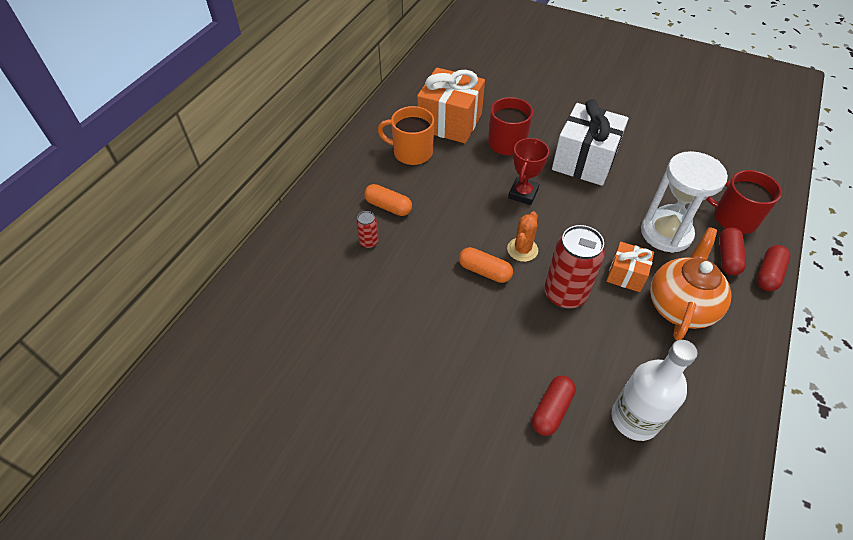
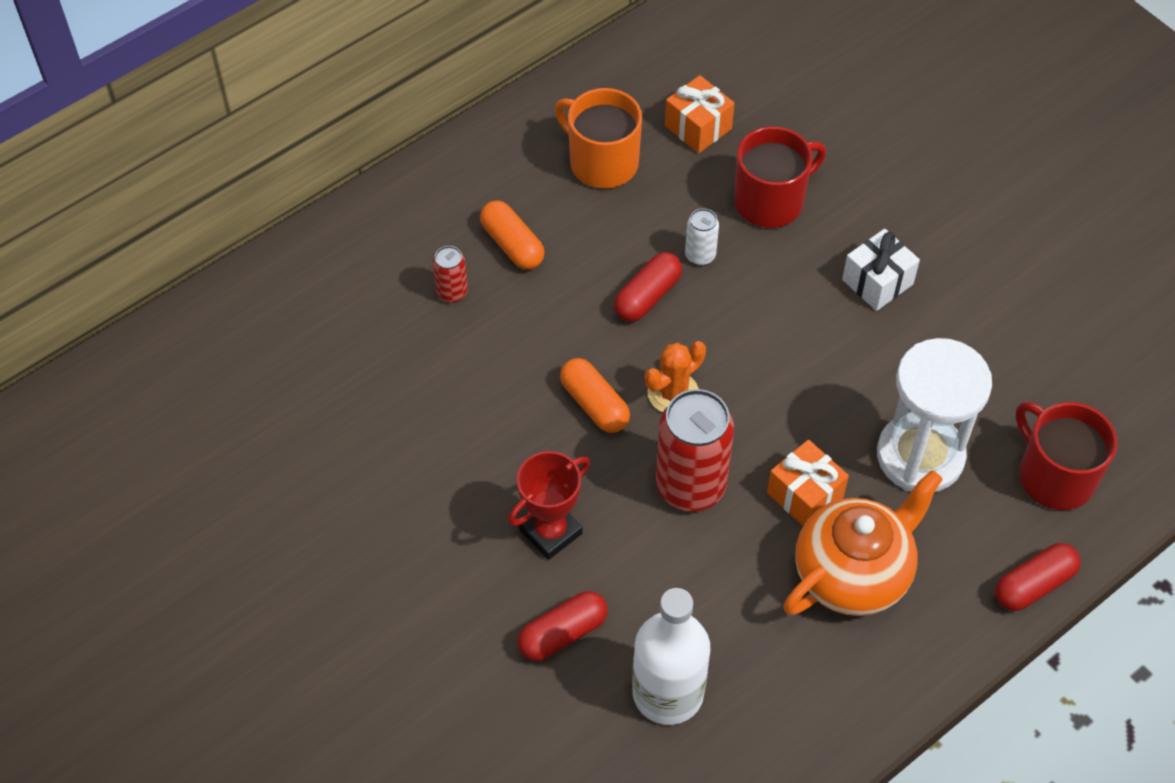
camera: 25 degrees right, 5 degrees up
orange gift [417,68,485,143] -> orange gift [665,75,735,153], size x0.53
red trophy [508,138,549,205] -> red trophy moved to [508,451,590,560]
white gift [552,99,629,186] -> white gift [842,229,920,311], size x0.53
red capsule [719,227,746,275] -> red capsule moved to [614,252,682,322]
none -> white can [685,208,719,266]

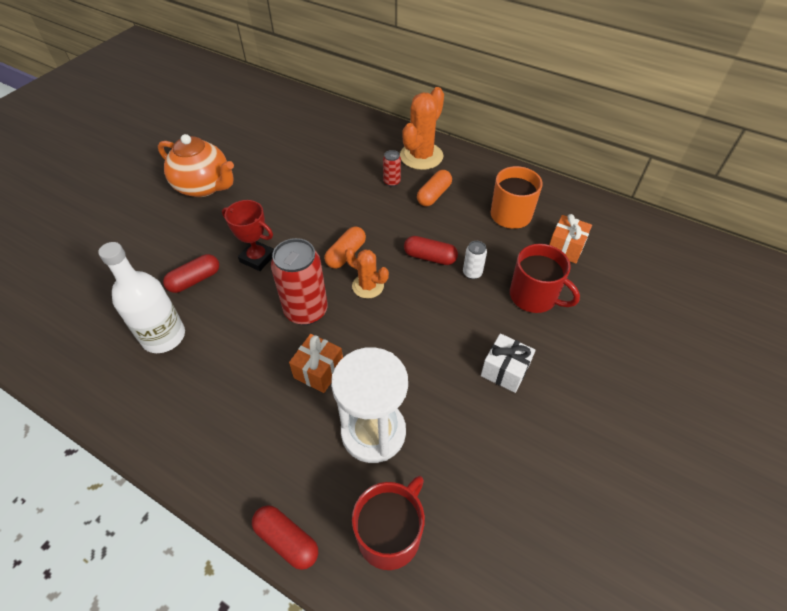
camera: 70 degrees right, 5 degrees down
red capsule [517,591,608,661] -> red capsule turned 75 degrees counterclockwise [163,254,219,293]
orange teapot [783,470,943,616] -> orange teapot moved to [158,134,234,197]
none -> orange cactus [400,87,444,170]

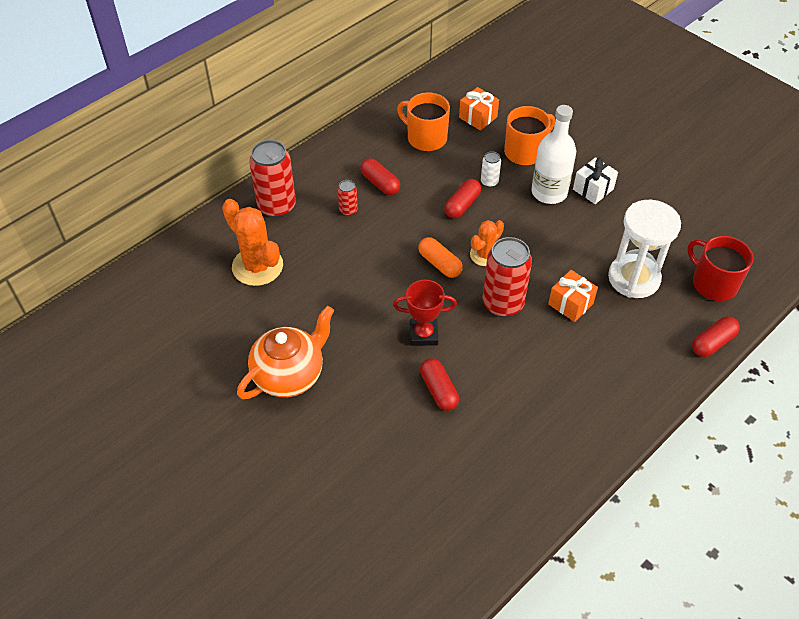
camera: 75 degrees left, 0 degrees up
white bottle [98,242,185,353] -> white bottle moved to [532,105,576,204]
red trophy [222,200,274,271] -> red trophy turned 45 degrees clockwise [393,280,457,346]
orange cactus [400,87,444,170] -> orange cactus moved to [222,199,283,286]
orange capsule [417,170,452,206] -> red capsule [360,158,400,195]
red mug [510,244,580,313] -> orange mug [504,106,555,165]
none -> red can [249,140,296,218]

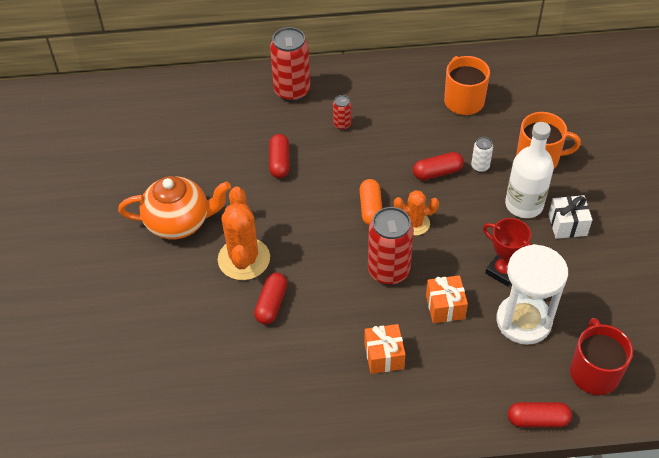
camera: 40 degrees right, 0 degrees up
orange cactus [222,199,283,286] -> orange cactus moved to [218,187,270,280]
red capsule [360,158,400,195] -> red capsule moved to [269,134,290,178]
red trophy [393,280,457,346] -> red trophy moved to [483,218,531,286]
orange gift [459,87,499,130] -> orange gift moved to [364,324,406,374]

